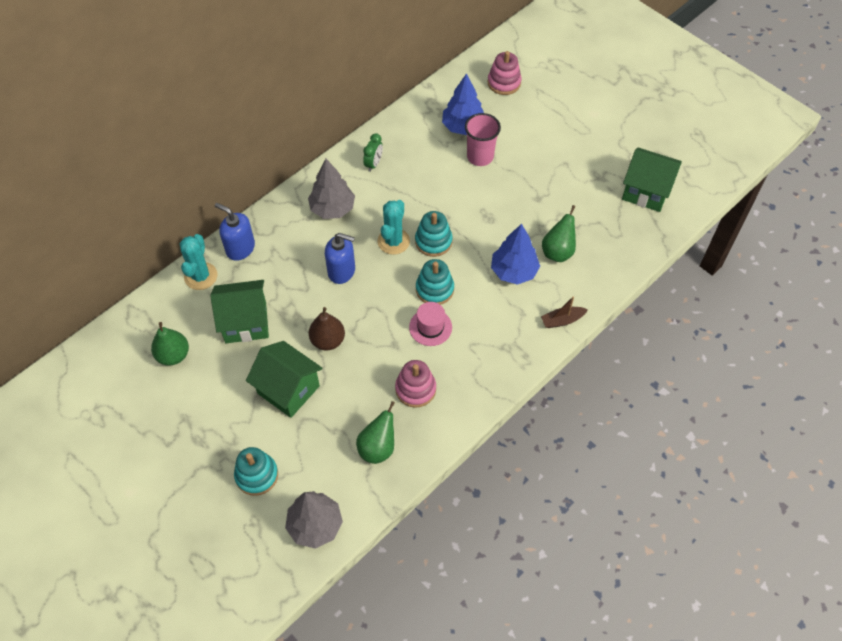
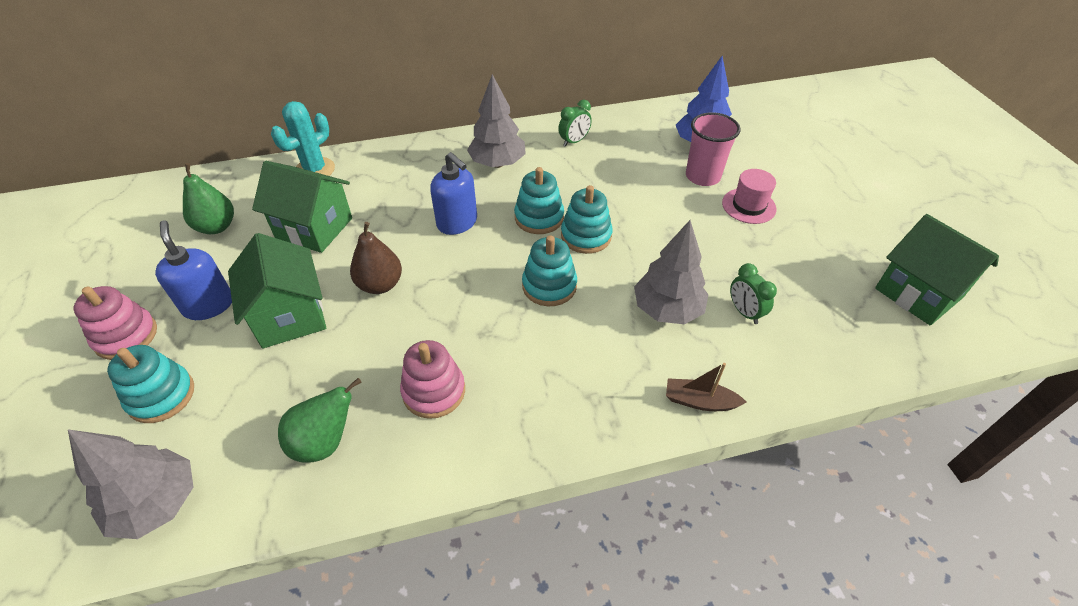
camera: 30 degrees right, 10 degrees down
blue soap dispenser [215,203,255,261] -> blue soap dispenser moved to [155,220,232,320]
turquoise cactus [377,200,410,255] -> turquoise stacking toy [514,167,564,234]
pink hat [409,302,452,346] -> pink hat moved to [722,169,776,224]
pink stacking toy [488,51,522,95] -> pink stacking toy moved to [74,286,157,360]
blue tree [491,224,540,285] -> grey tree [634,220,709,324]
green pear [542,205,576,262] -> green clock [730,263,777,324]

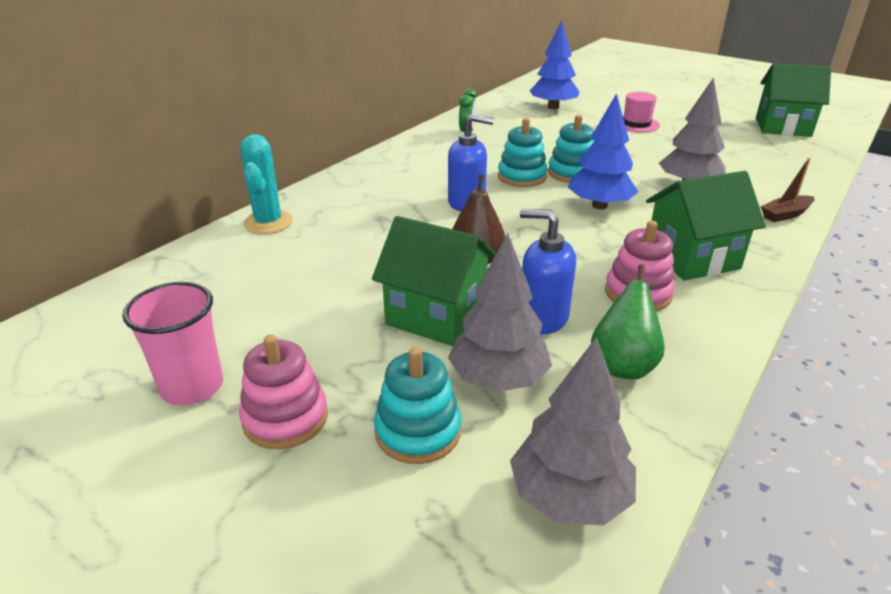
camera: 40 degrees left, 15 degrees down
blue soap dispenser [155,220,232,320] -> blue soap dispenser moved to [520,209,576,334]
green pear [183,163,234,234] -> none
green house [252,161,352,253] -> green house moved to [646,171,766,281]
grey tree [467,74,526,168] -> grey tree moved to [448,233,552,392]
turquoise stacking toy [522,235,577,306] -> blue tree [568,93,638,210]
pink cup [686,112,740,186] -> pink cup moved to [122,282,223,406]
green clock [730,263,777,324] -> none

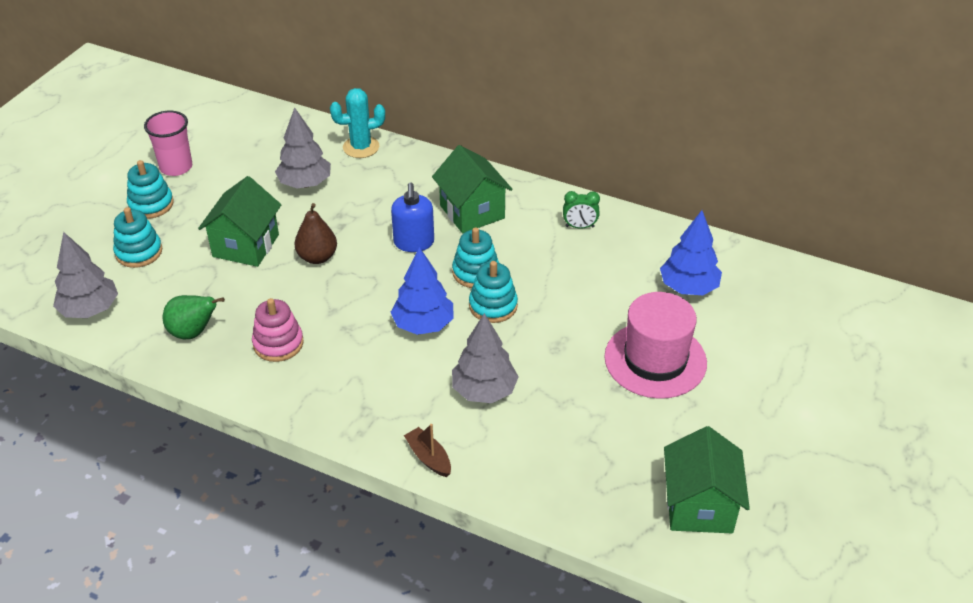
camera: 80 degrees right, 10 degrees up
pink stacking toy [239,334,328,449] -> turquoise stacking toy [127,160,174,219]
grey tree [448,233,552,392] -> grey tree moved to [275,107,331,188]
blue soap dispenser [520,209,576,334] -> none
pink hat [623,92,660,132] -> pink hat [604,292,707,399], size x1.83
green house [646,171,766,281] -> green house moved to [432,145,513,233]

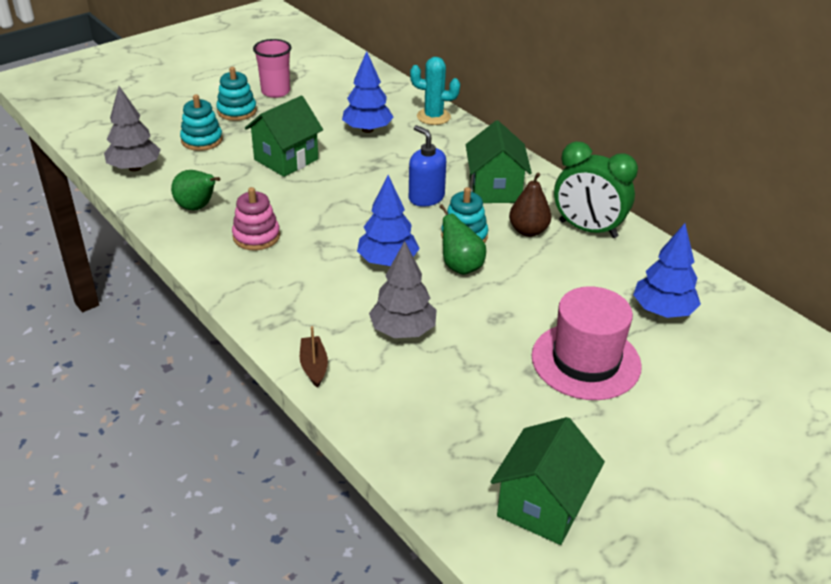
camera: 25 degrees right, 5 degrees down
grey tree [275,107,331,188] -> blue tree [342,51,394,133]
brown pear [294,203,337,264] -> brown pear moved to [509,173,552,237]
blue soap dispenser [391,182,434,252] -> blue soap dispenser turned 120 degrees clockwise [409,125,446,206]
turquoise stacking toy [469,261,518,323] -> green pear [439,204,486,275]
green clock [563,191,600,229] -> green clock [554,141,638,238], size x2.08

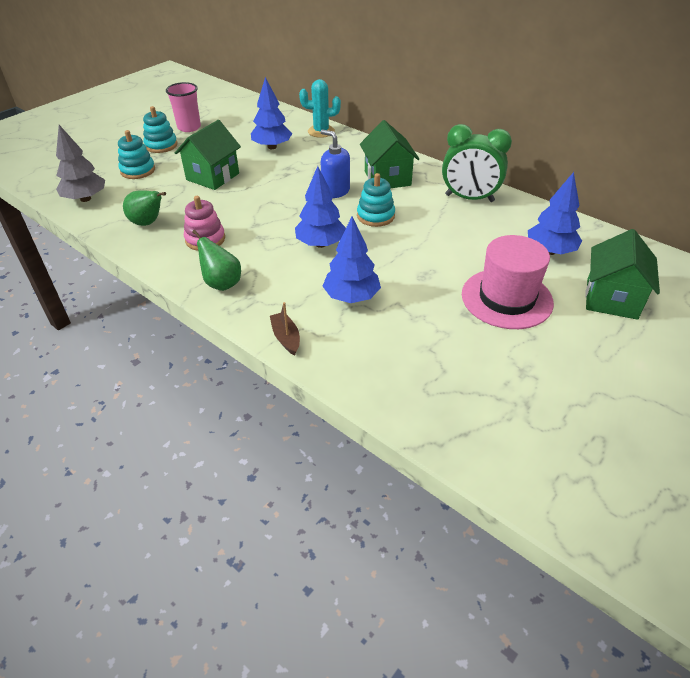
camera: 10 degrees left, 5 degrees up
grey tree [369,241,437,338] -> blue tree [323,216,381,303]
green pear [439,204,486,275] -> green pear moved to [192,230,241,291]
green house [491,417,605,545] -> green house moved to [585,229,660,320]
brown pear [509,173,552,237] -> none

